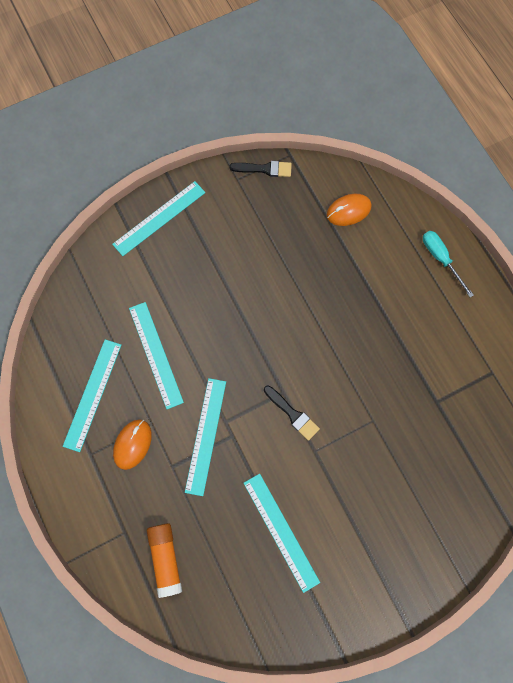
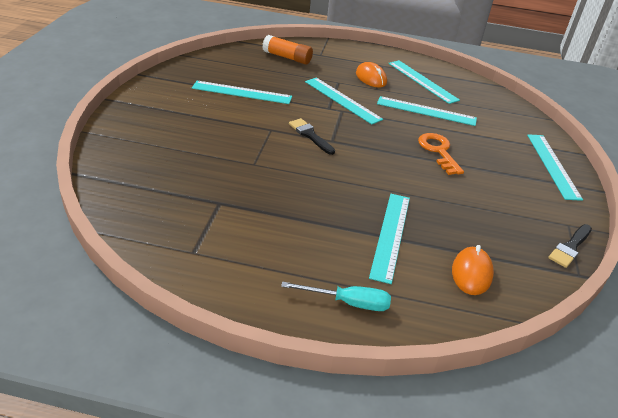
camera: 125 degrees right, 35 degrees down
black brush [264,385,320,441] -> black brush turned 60 degrees clockwise [289,118,335,155]
none -> turquoise ruler [369,194,410,284]
none -> orange key [418,133,464,175]

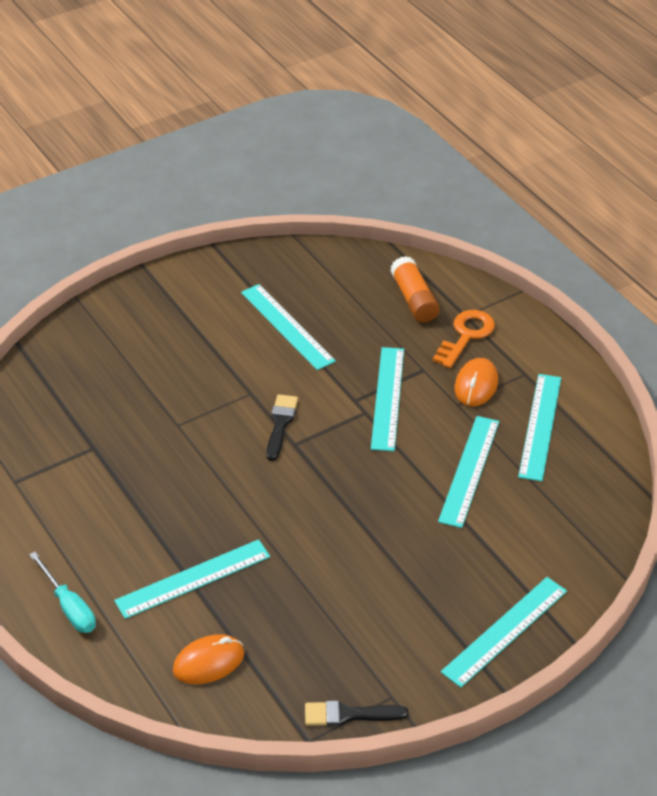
camera: 50 degrees right, 5 degrees up
turquoise ruler [377,96,477,126] -> turquoise ruler turned 45 degrees clockwise [438,416,499,528]
orange key [418,133,464,175] -> orange key moved to [433,310,495,368]

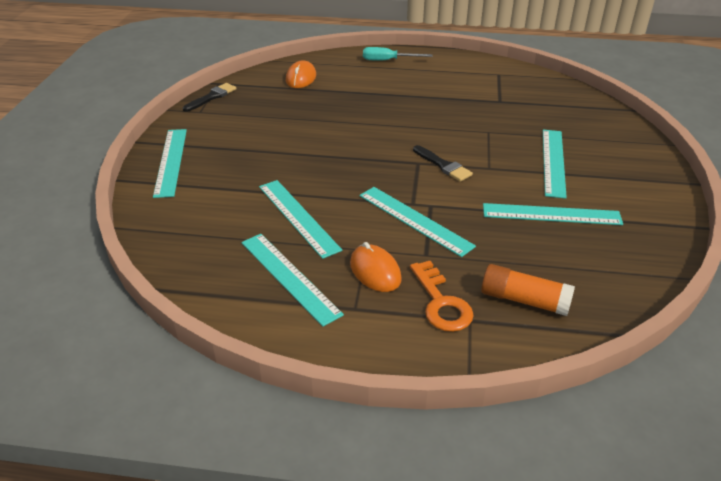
camera: 130 degrees right, 5 degrees down
turquoise ruler [114,539,270,619] -> turquoise ruler moved to [543,130,567,199]

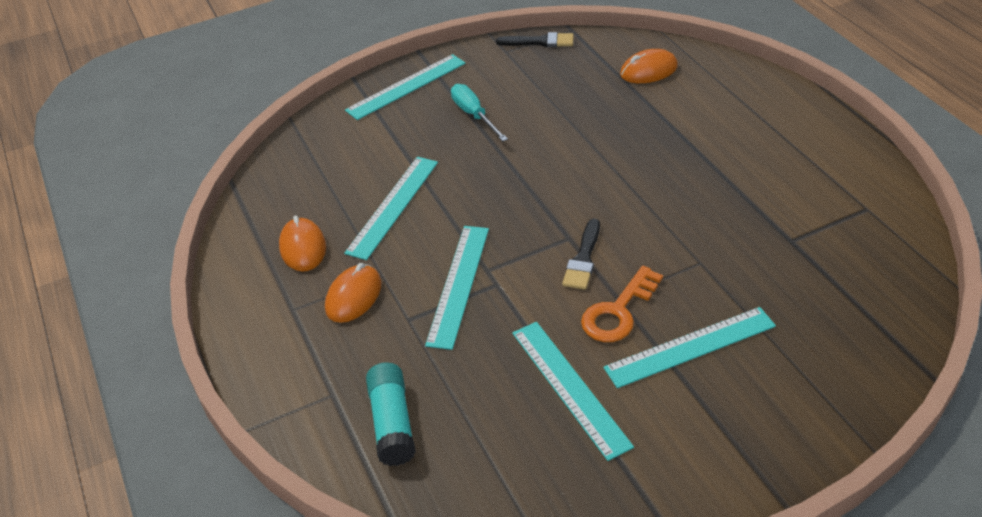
camera: 60 degrees right, 5 degrees up
turquoise ruler [241,234,344,327] -> orange mouse [279,215,326,272]
turquoise screwdriver [363,47,433,61] -> turquoise screwdriver moved to [451,84,508,141]
orange key [410,261,474,332] -> orange key moved to [581,266,663,342]
orange glue stick [481,264,575,316] -> turquoise glue stick [366,363,416,466]

